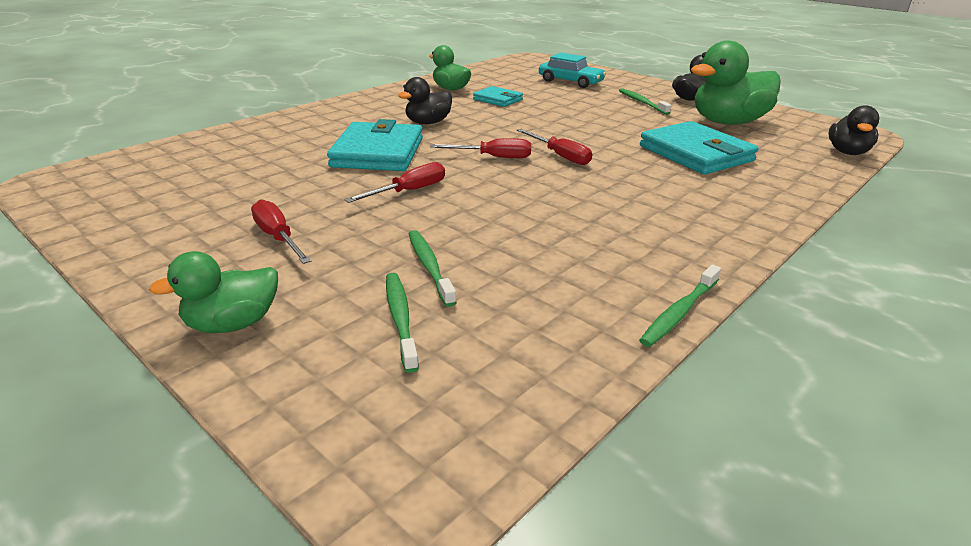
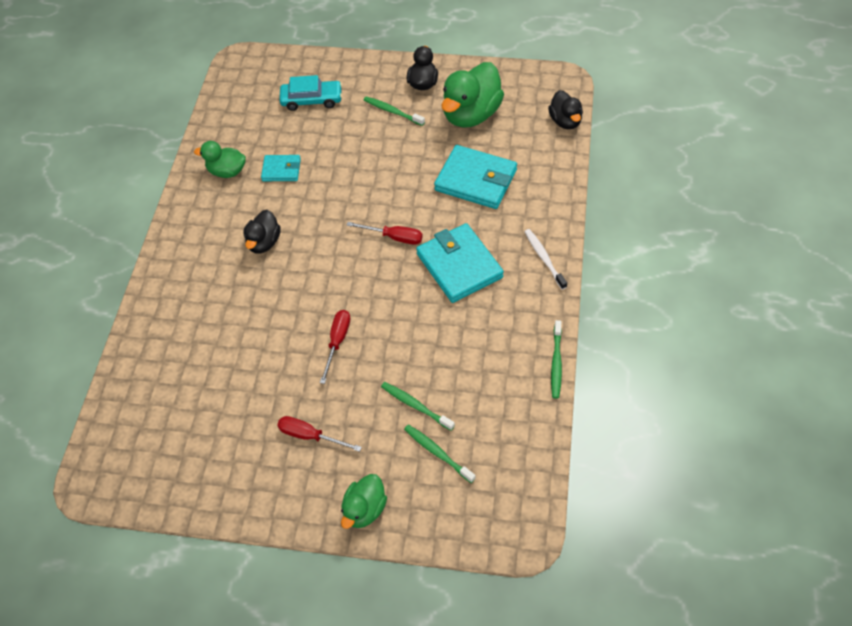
camera: 30 degrees left, 25 degrees up
turquoise wallet [327,119,423,171] -> turquoise wallet moved to [416,223,504,303]
red screwdriver [430,138,531,158] -> none
none -> white toothbrush [524,229,567,290]

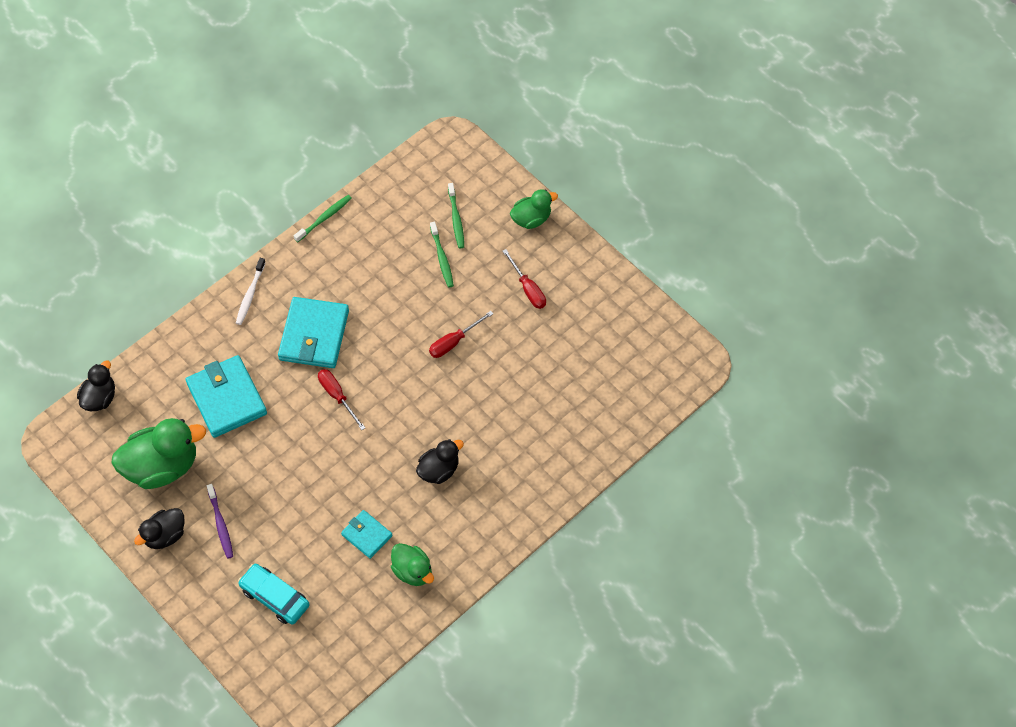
camera: 145 degrees left, 5 degrees up
green toothbrush [364,96,425,126] -> purple toothbrush [207,484,233,559]

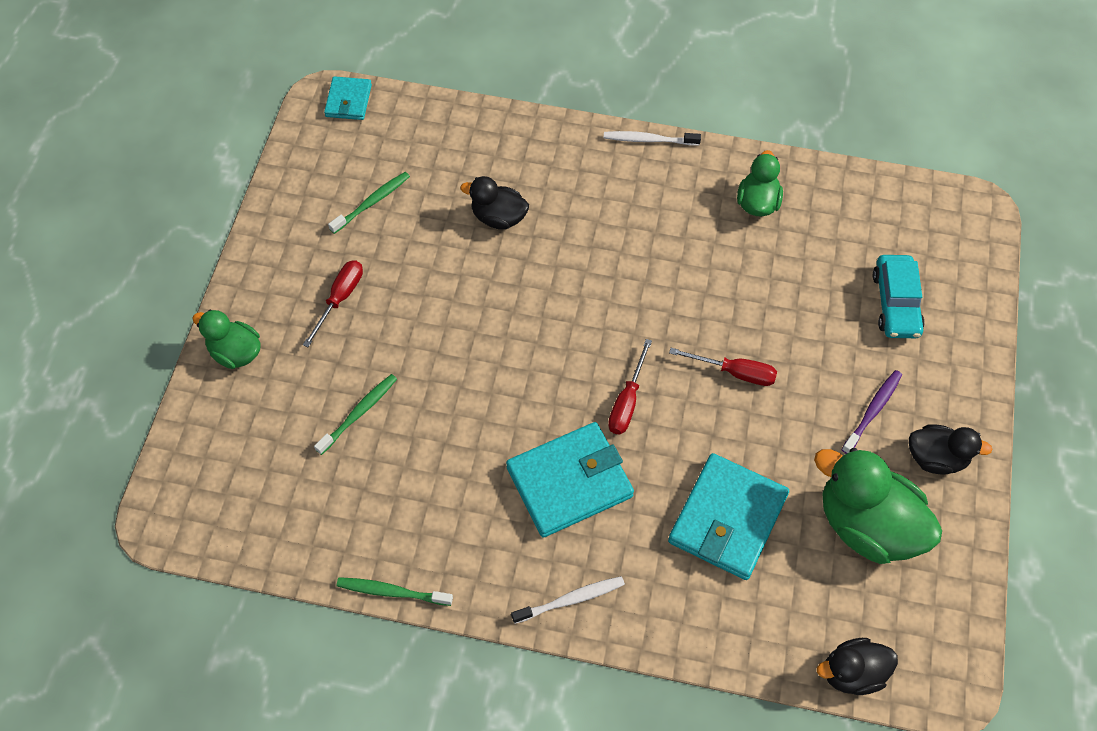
camera: 125 degrees left, 0 degrees up
turquoise wallet [341,510,393,559] -> turquoise wallet moved to [324,76,372,120]
black duck [416,439,464,484] -> black duck moved to [460,176,529,230]
red screwdriver [429,311,493,358] -> red screwdriver moved to [669,348,777,386]
green toothbrush [448,183,464,249] -> green toothbrush moved to [328,172,410,234]
none -> white toothbrush [604,131,701,146]

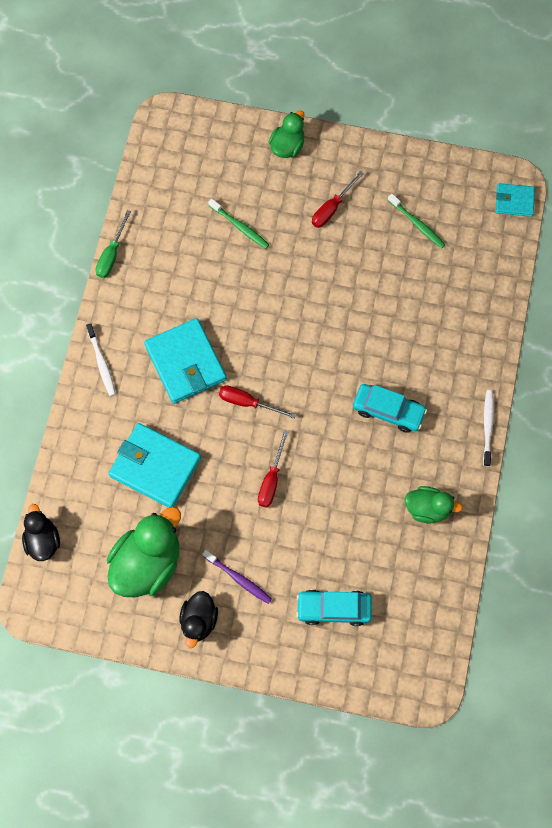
camera: 90 degrees right, 10 degrees up
red screwdriver [303,260,363,347] -> red screwdriver turned 105 degrees clockwise [312,171,364,228]
green toothbrush [337,577,453,606] -> green screwdriver [95,210,131,278]
black duck [460,176,529,230] -> none
none -> turquoise car [353,384,427,433]

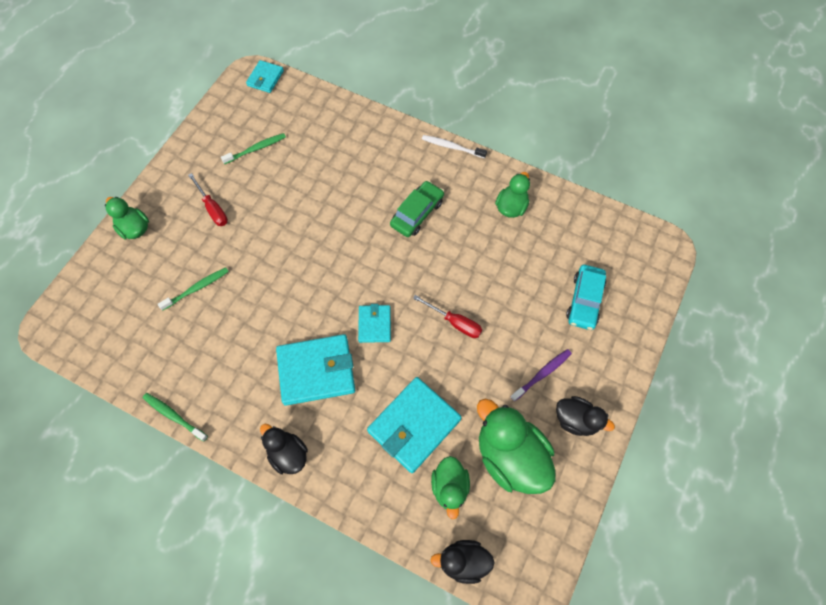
camera: 75 degrees left, 5 degrees down
white toothbrush [86,323,116,396] -> black duck [260,424,308,474]
green screwdriver [95,210,131,278] -> green toothbrush [142,393,208,442]
red screwdriver [219,385,296,419] -> turquoise wallet [358,304,391,343]
turquoise car [353,384,427,433] -> green car [390,181,444,237]
none -> green duck [431,456,470,519]

